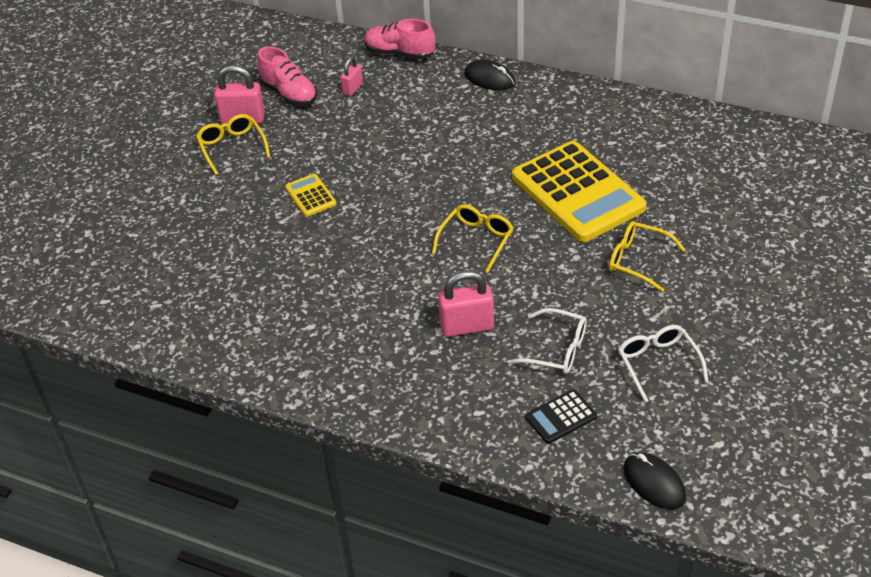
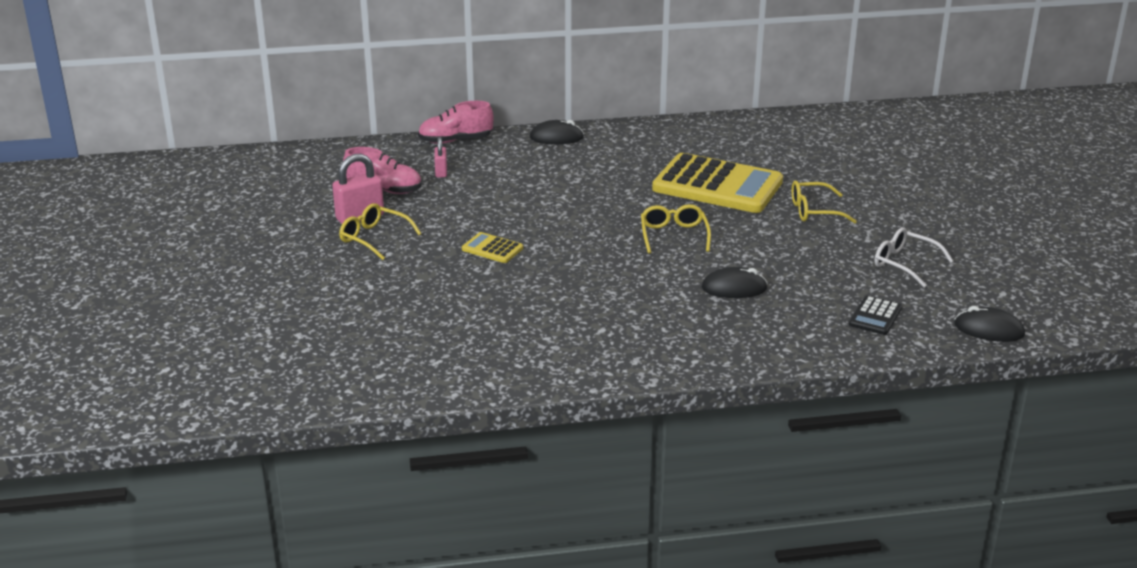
camera: 35 degrees left, 15 degrees down
pink padlock [438,270,494,337] -> black mouse [702,267,768,298]
white glasses [507,308,587,374] -> none

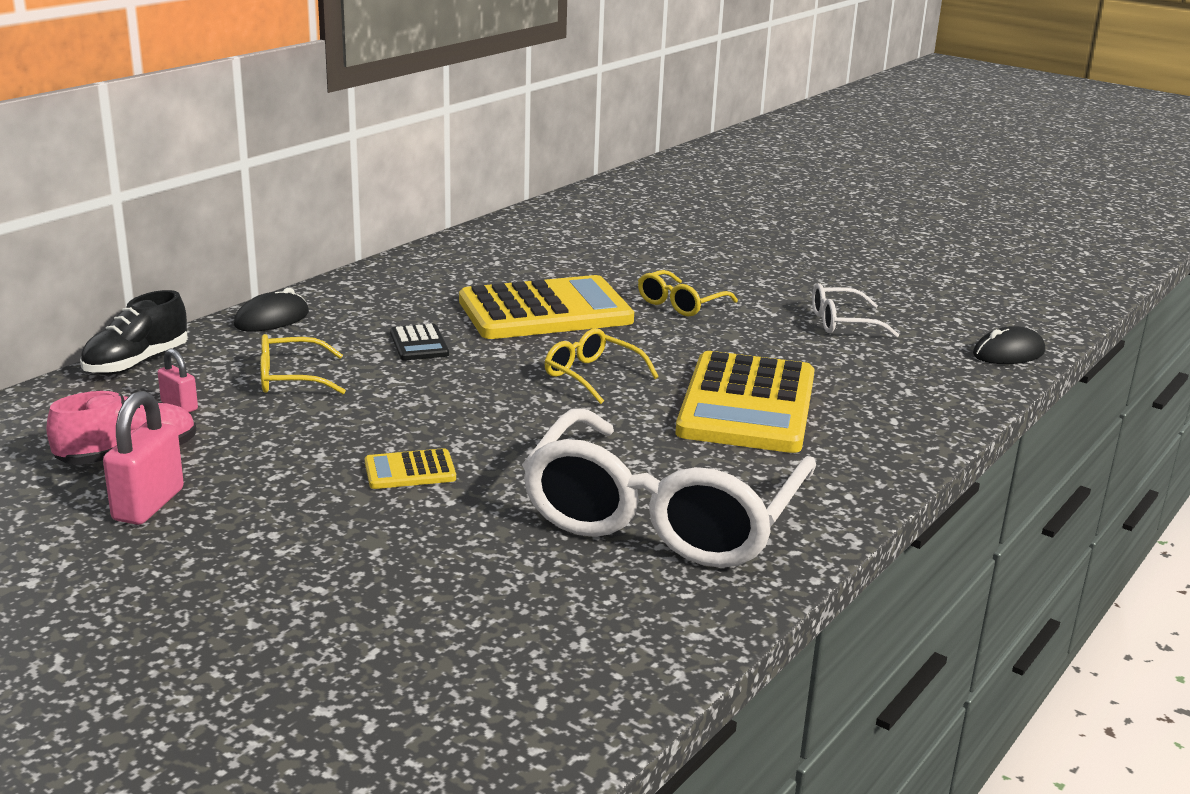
camera: 45 degrees left, 5 degrees down
yellow glasses [339,203,422,260] -> yellow glasses moved to [260,334,346,394]
pink shoe [418,101,494,144] -> black shoe [80,290,188,375]
black mouse [702,267,768,298] -> yellow calculator [675,351,815,453]
black calculator [849,296,902,335] -> black calculator moved to [390,324,449,360]
none -> white glasses [522,408,816,568]

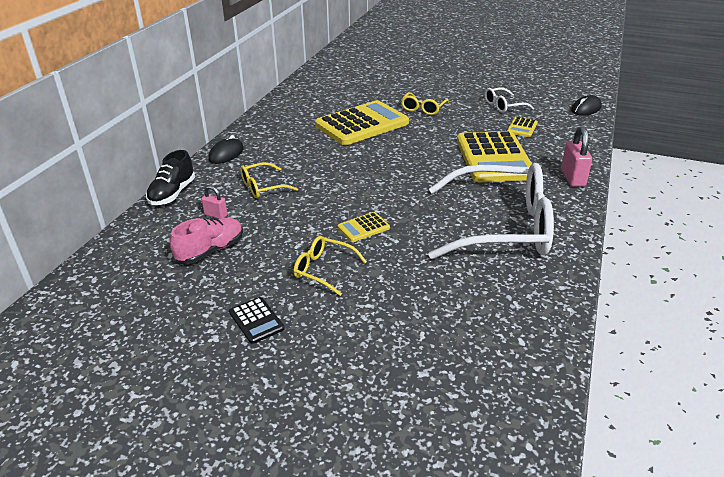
camera: 15 degrees left, 10 degrees up
pink padlock [103,391,184,525] -> pink padlock moved to [561,126,592,187]
black calculator [390,324,449,360] -> black calculator moved to [229,297,285,344]
white glasses [522,408,816,568] -> white glasses turned 90 degrees counterclockwise [428,163,554,259]
yellow glasses [544,328,659,404] -> yellow glasses moved to [293,236,367,296]
none -> yellow calculator [507,117,538,137]

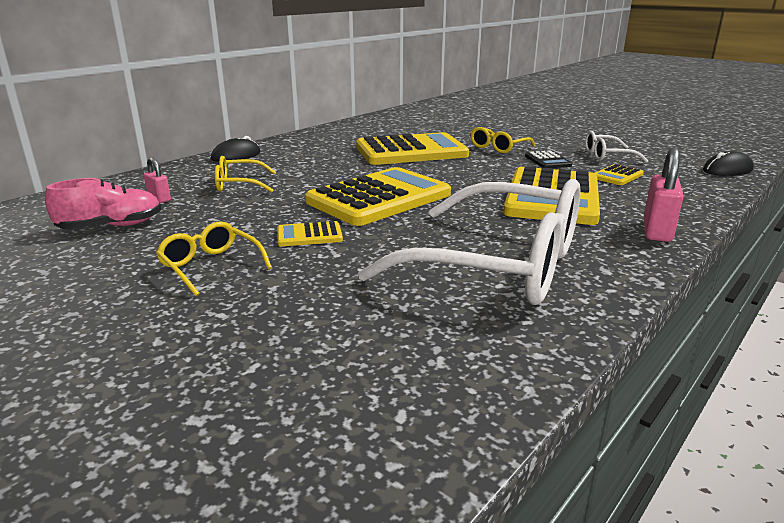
camera: 20 degrees right, 10 degrees down
black shoe [146,150,195,205] -> none
black calculator [229,297,285,344] -> black calculator moved to [525,150,572,168]
none -> yellow calculator [305,167,451,226]

